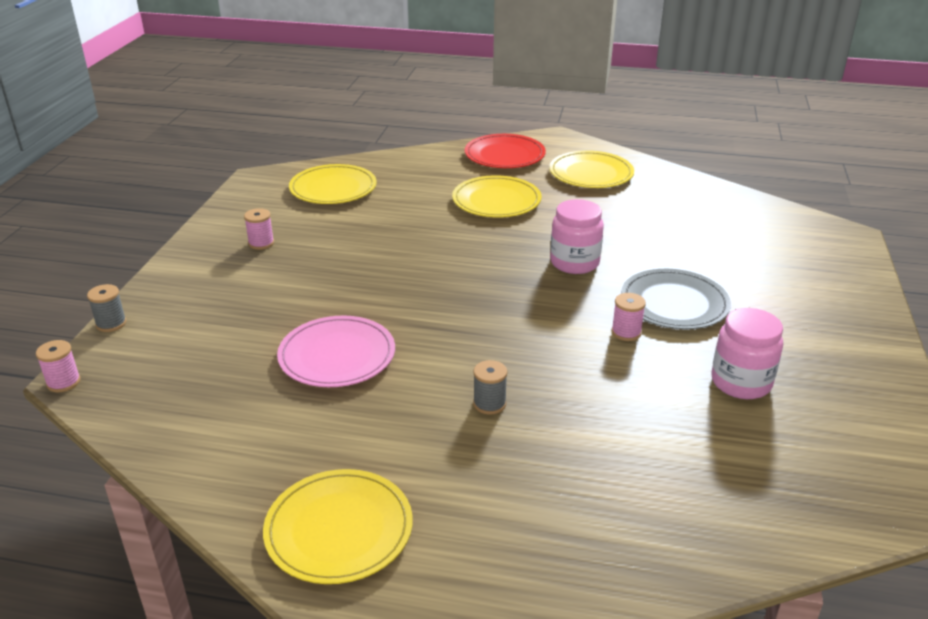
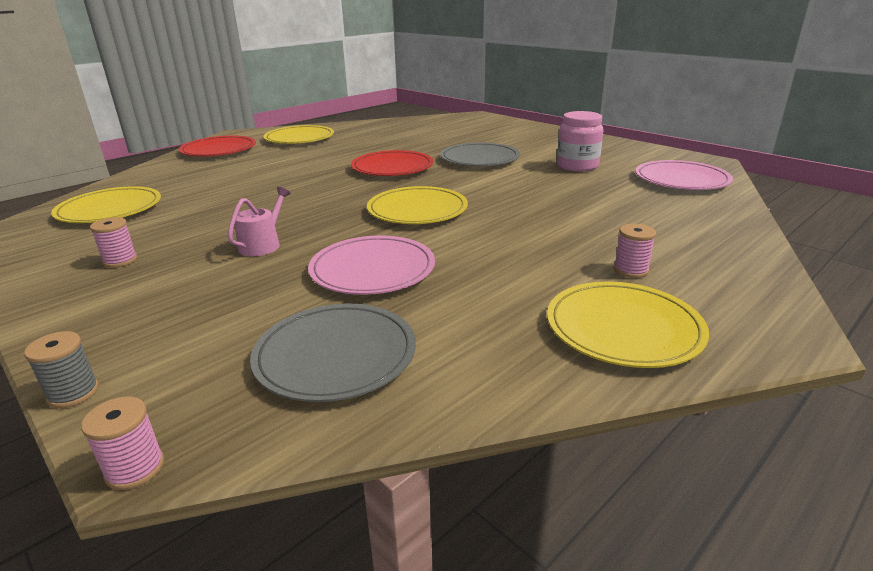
camera: 55 degrees left, 5 degrees down
yellow plate [452,175,542,217] -> yellow plate moved to [367,186,468,224]
grey spool [473,360,507,415] -> none
pink jar [550,199,604,274] -> red plate [351,150,433,176]
pink spool [611,293,646,341] -> pink spool moved to [614,224,656,278]
none -> pink watering can [228,187,291,256]
none -> grey plate [250,303,416,402]
none -> pink plate [635,160,733,190]

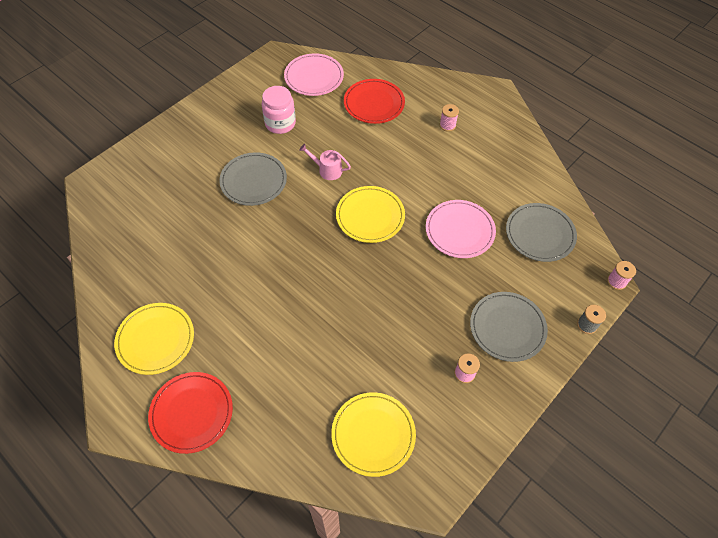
camera: 95 degrees left, 30 degrees up
pink watering can [228,187,291,256] -> pink watering can moved to [299,144,351,180]
red plate [351,150,433,176] -> red plate moved to [344,79,405,124]
yellow plate [547,282,709,368] -> none
none -> grey plate [470,292,548,362]

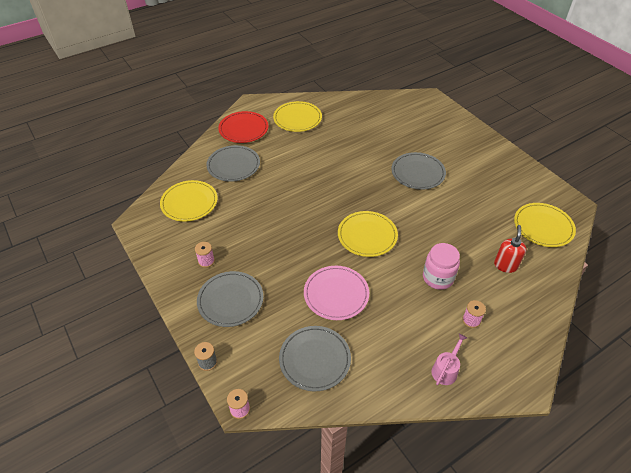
camera: 105 degrees right, 10 degrees down
pink jar [262,86,296,134] -> pink jar moved to [423,243,460,290]
pink plate [284,53,344,96] -> yellow plate [514,203,576,247]
pink watering can [299,144,351,180] -> pink watering can moved to [431,333,467,385]
red plate [344,79,405,124] -> red soap dispenser [494,225,527,273]
none -> grey plate [206,145,260,182]

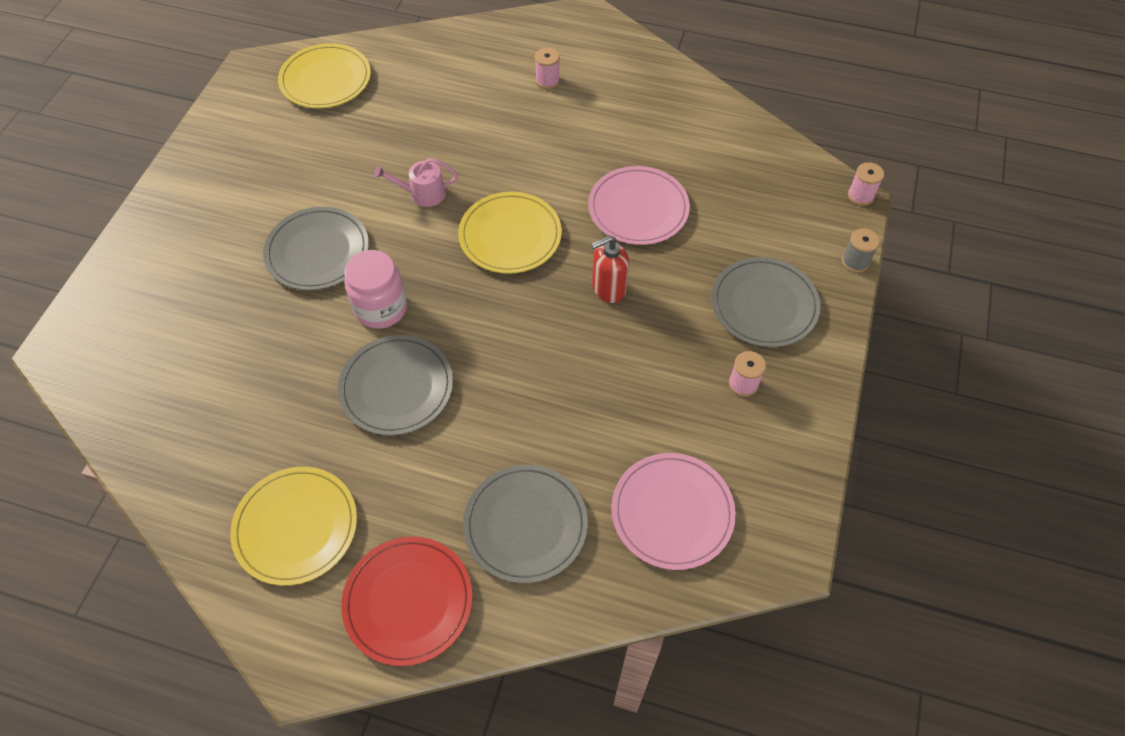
camera: 130 degrees left, 10 degrees up
yellow plate [160,180,218,222] -> pink plate [611,453,736,570]
grey plate [279,326,351,391] -> grey plate moved to [338,335,453,435]
pink jar [423,243,460,290] -> pink jar moved to [344,250,407,329]
pink watering can [431,333,467,385] -> pink watering can moved to [374,158,458,207]
red soap dispenser [494,225,527,273] -> red soap dispenser moved to [591,235,629,303]

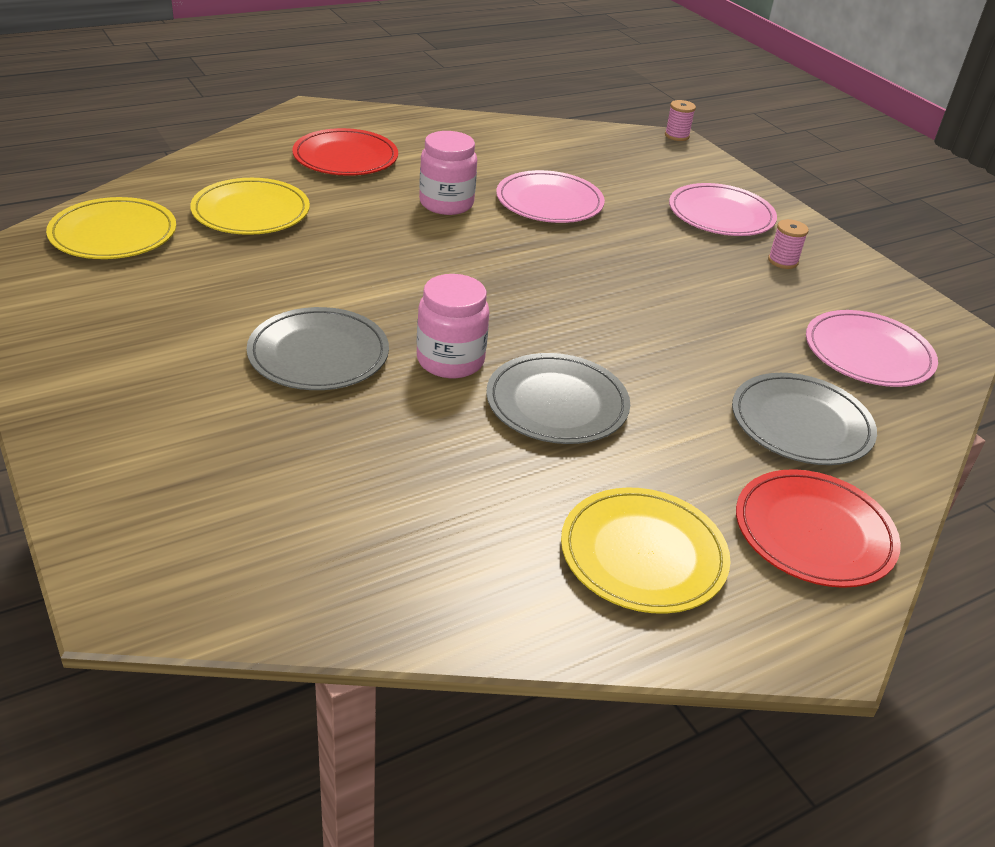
camera: 50 degrees left, 20 degrees down
pink watering can [374,158,458,207] -> none
yellow plate [458,192,562,274] -> yellow plate moved to [190,178,310,235]
pink spool [535,48,560,89] -> red plate [292,128,398,176]
red soap dispenser [591,235,629,303] -> none
grey plate [711,257,821,347] -> pink plate [669,183,777,236]
grey spool [842,228,880,273] -> none
none -> pink jar [419,131,477,215]

